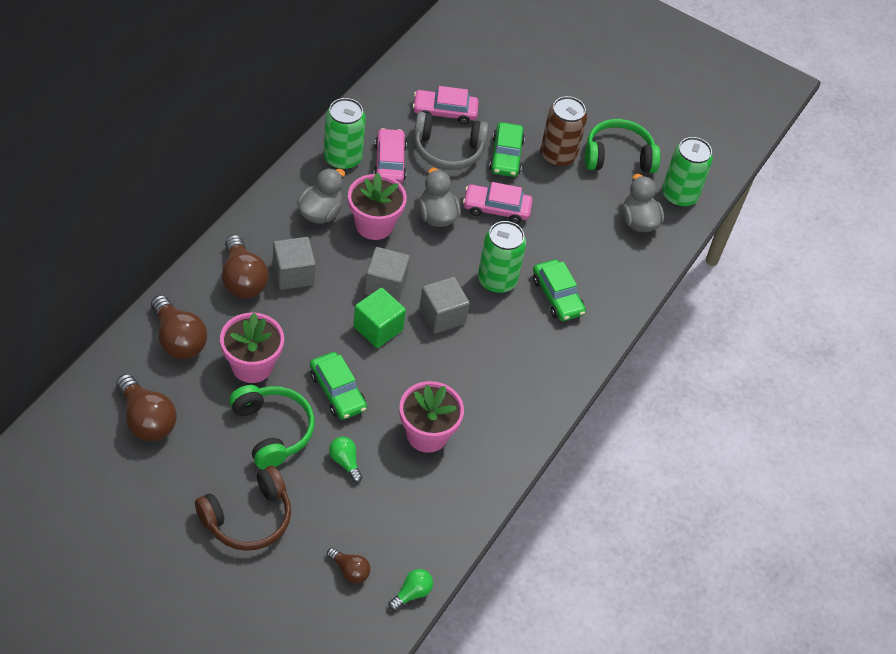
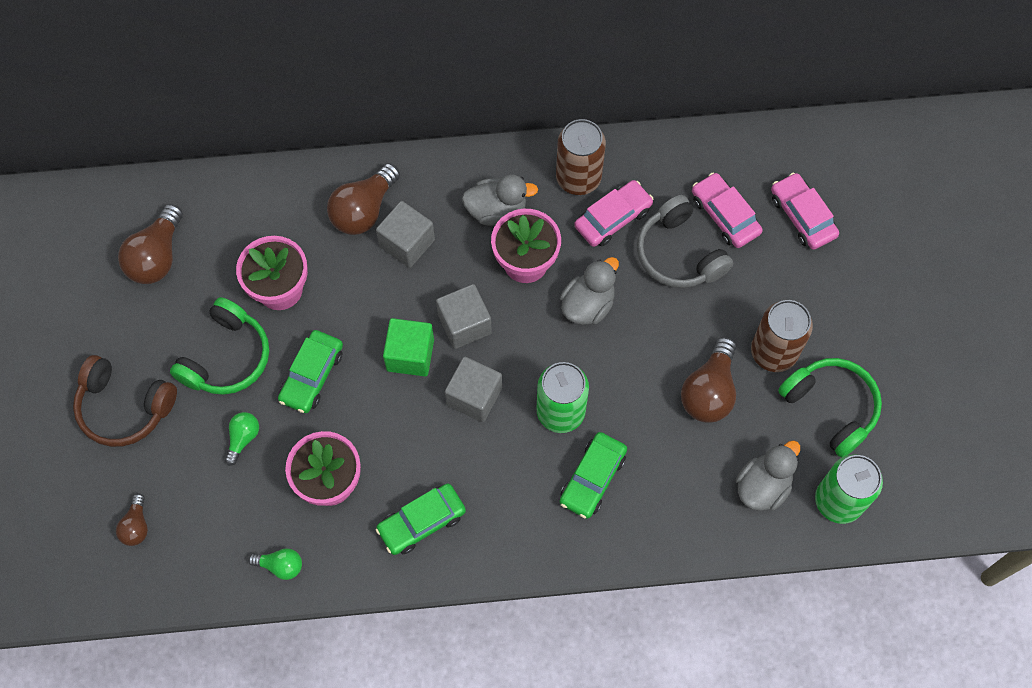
camera: 60 degrees right, 15 degrees up
brown light bulb [151,295,207,359] -> brown light bulb moved to [681,337,736,423]
green can [324,98,366,170] -> brown can [556,119,606,195]
green light bulb [389,569,433,611] -> green light bulb moved to [248,548,302,580]
pink car [463,182,533,224] -> pink car moved to [771,173,839,250]
green car [489,122,525,177] -> green car moved to [376,484,466,555]

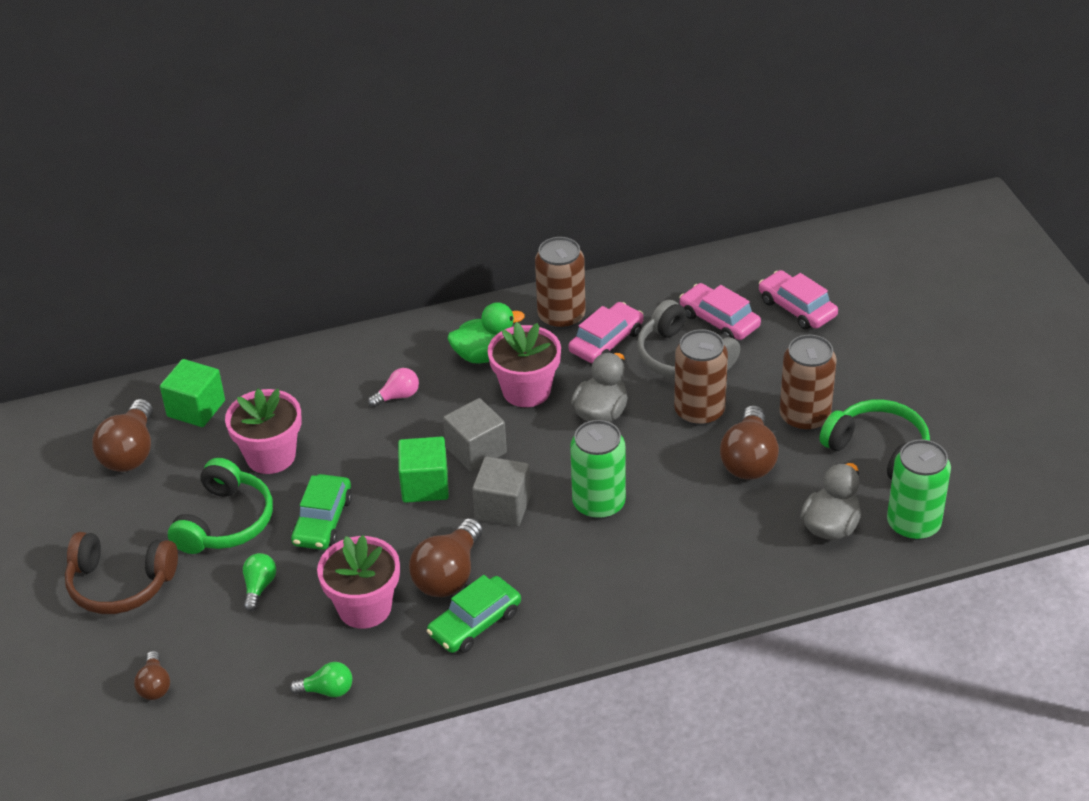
camera: 10 degrees left, 25 degrees down
brown light bulb [327,163,400,235] -> brown light bulb moved to [409,518,483,597]
grey cube [376,201,435,268] -> pink light bulb [368,368,419,407]
grey duck [462,174,538,226] -> green duck [448,302,525,364]
green car [559,432,627,519] -> none
none -> green cube [160,359,225,427]
none -> brown can [674,329,728,426]

